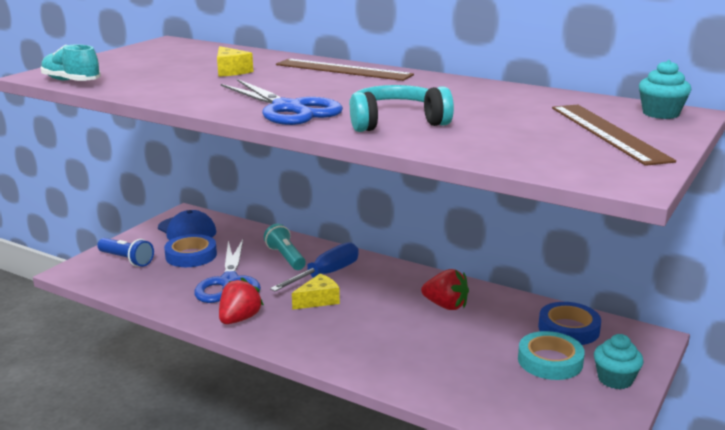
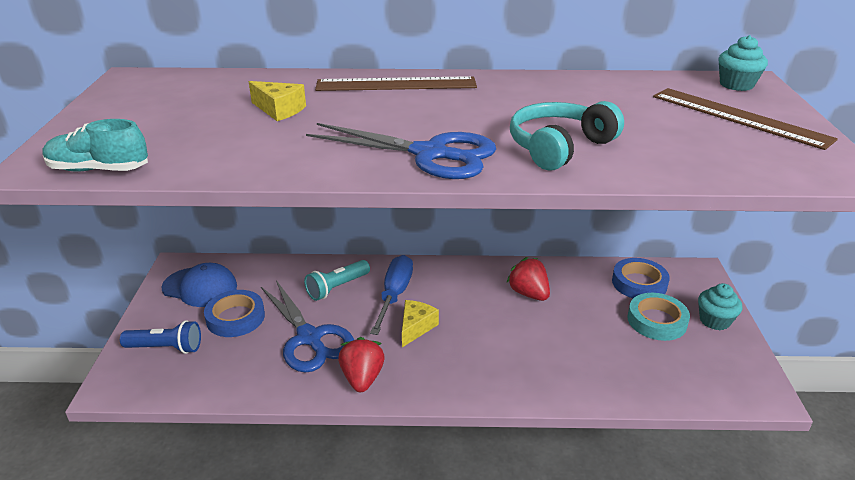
camera: 30 degrees left, 10 degrees up
turquoise flashlight [264,224,306,270] -> turquoise flashlight turned 75 degrees counterclockwise [304,260,370,301]
red strawberry [421,269,469,310] -> red strawberry turned 120 degrees counterclockwise [507,257,550,301]

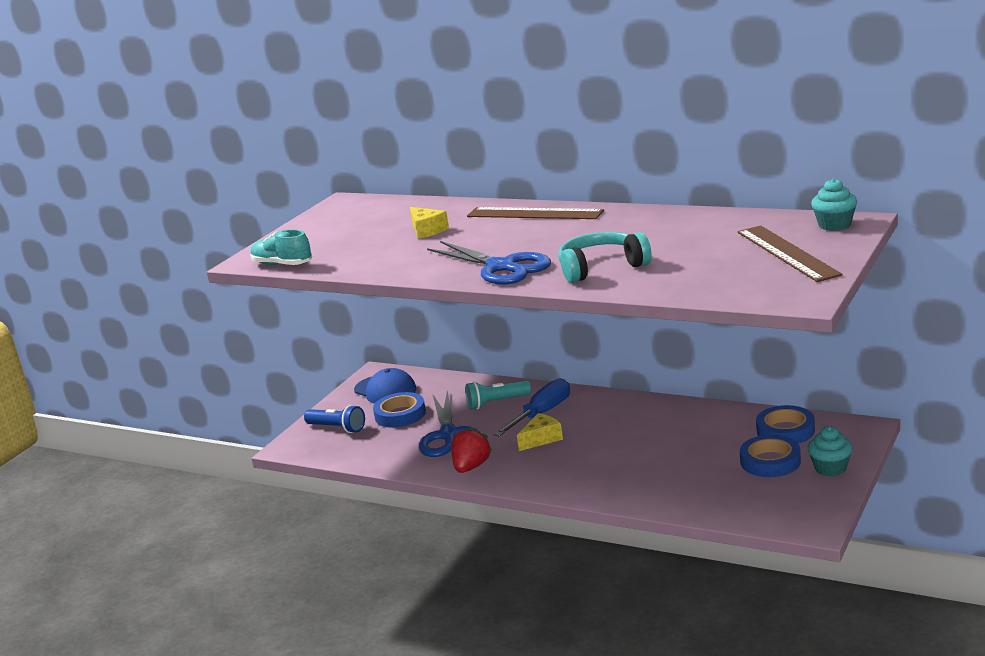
camera: 30 degrees right, 10 degrees down
red strawberry [507,257,550,301] -> none
turquoise tape [628,293,690,341] -> blue tape [740,435,801,477]

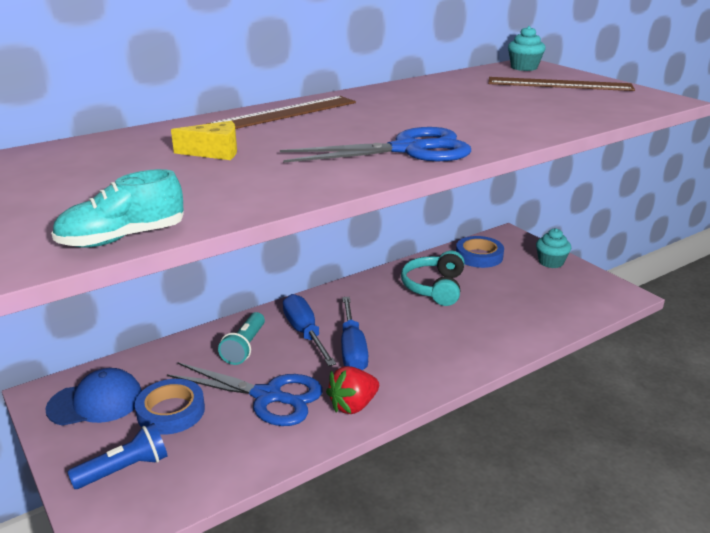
camera: 65 degrees left, 5 degrees up
red strawberry [451,427,493,473] -> red strawberry turned 90 degrees counterclockwise [326,366,379,414]
yellow cheese [517,413,563,451] -> blue screwdriver [341,297,368,370]
turquoise headphones [559,232,652,283] -> turquoise headphones moved to [401,251,465,306]
blue tape [740,435,801,477] -> none

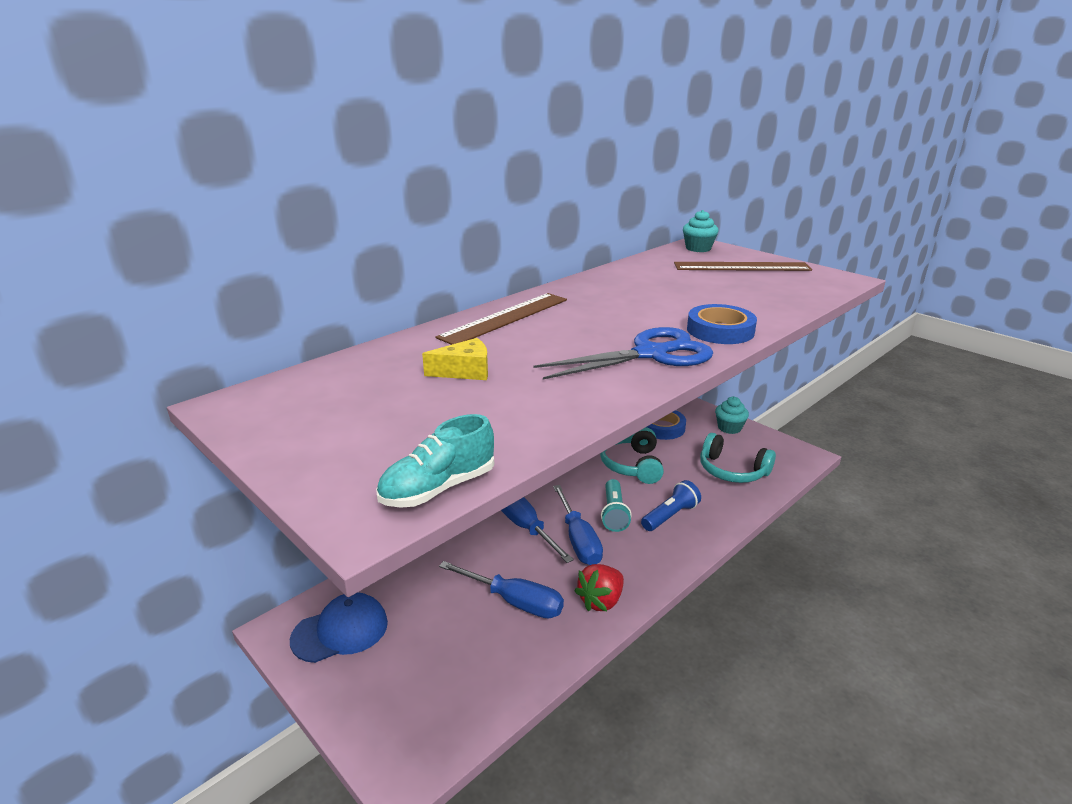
camera: 10 degrees left, 0 degrees up
blue flashlight [67,423,168,489] -> blue flashlight moved to [641,480,701,531]
blue tape [135,379,205,435] -> blue tape moved to [687,304,757,344]
blue scissors [167,362,323,426] -> blue screwdriver [439,561,564,618]
turquoise flashlight [218,312,265,365] -> turquoise flashlight moved to [601,479,632,532]
none -> turquoise headphones [700,433,776,483]

